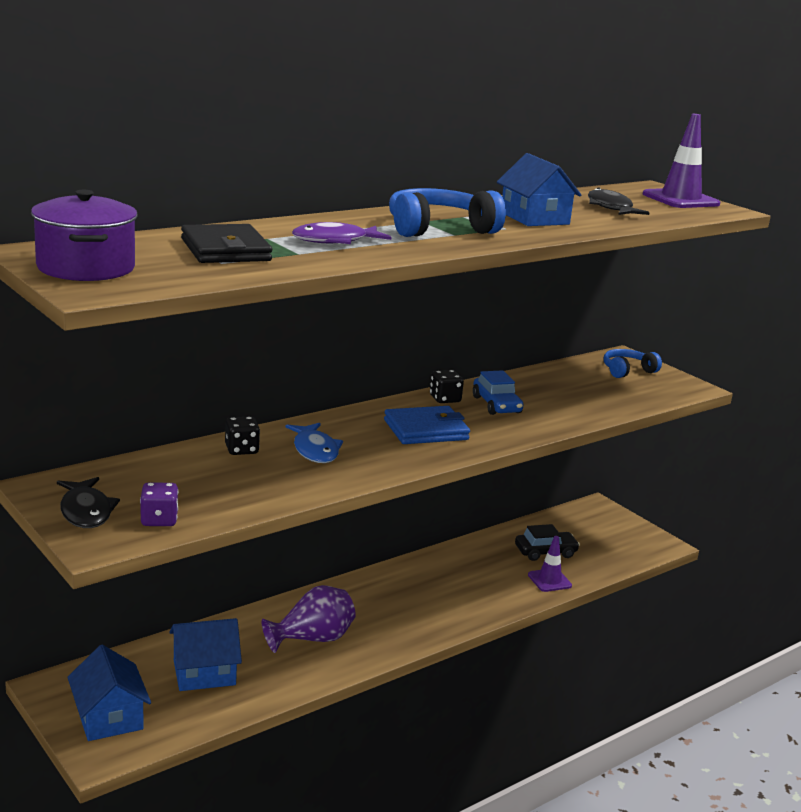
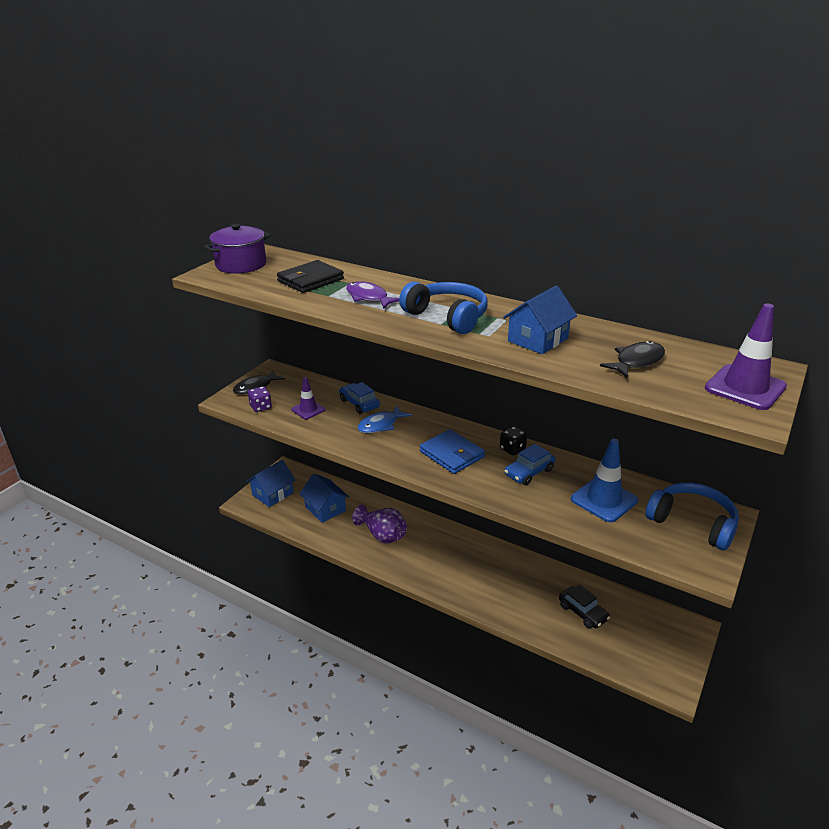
camera: 70 degrees right, 10 degrees up
black dice [225,416,260,455] -> blue car [339,382,380,414]
purple traffic cone [528,536,572,592] -> purple traffic cone moved to [292,377,325,419]
blue headphones [604,349,662,378] -> blue headphones [645,483,739,551], size x1.60
none -> blue traffic cone [571,439,638,523]

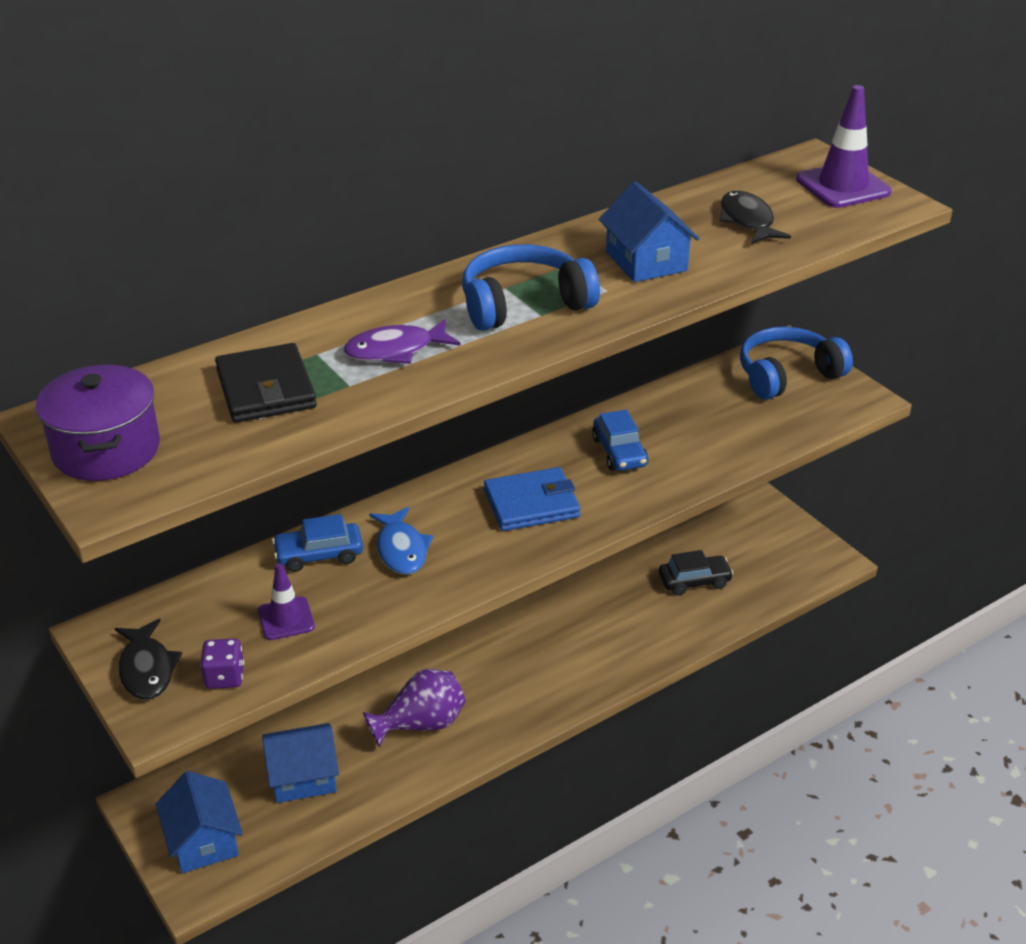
camera: 65 degrees left, 5 degrees up
black dice [500,426,527,456] -> none
blue traffic cone [571,439,638,523] -> none

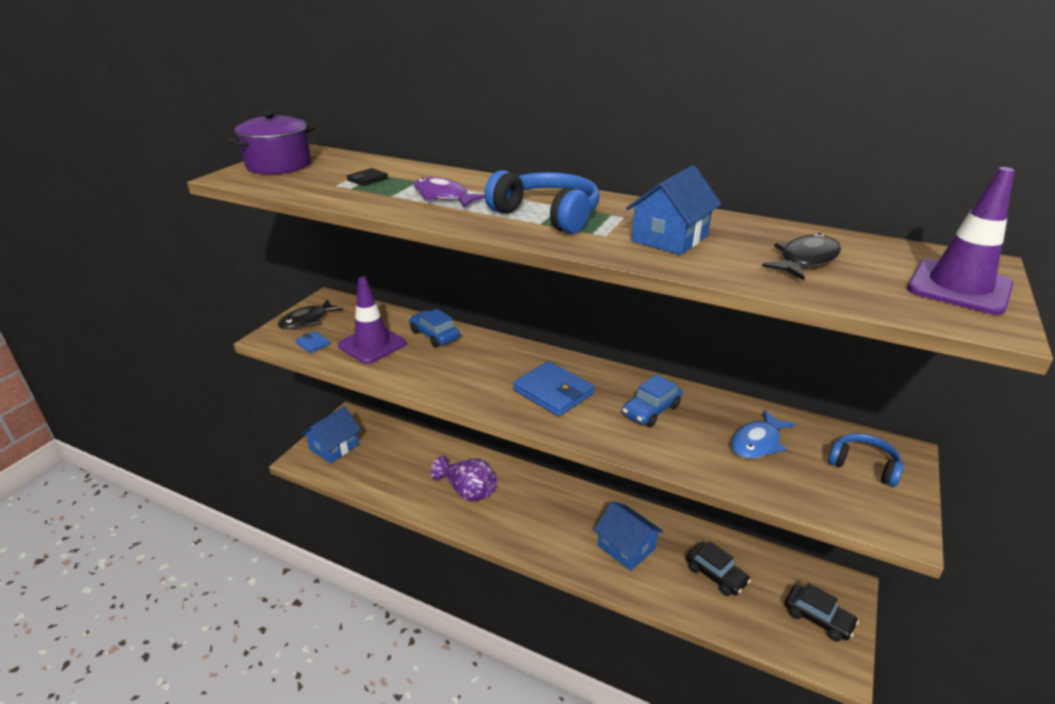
camera: 60 degrees right, 5 degrees down
purple dice [200,639,244,689] -> blue wallet [295,331,330,353]
black wallet [215,343,317,423] -> black wallet [347,168,388,186], size x0.48
purple traffic cone [258,563,315,640] -> purple traffic cone [338,276,406,364], size x1.63
blue house [262,723,339,803] -> blue house moved to [594,501,664,571]
blue fish [369,507,433,574] -> blue fish moved to [731,410,795,459]
blue headphones [740,327,853,400] -> blue headphones [828,433,904,487], size x0.63
none -> black car [785,583,859,642]

